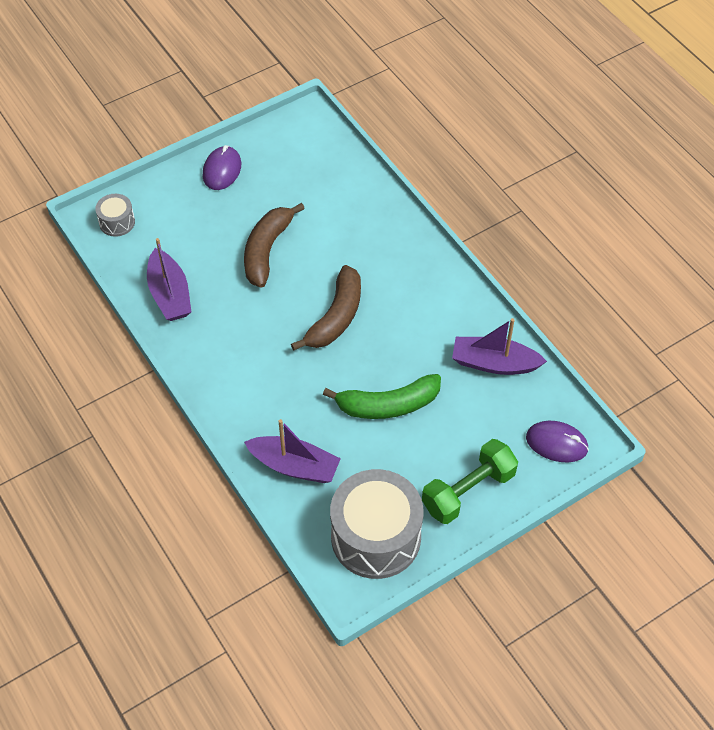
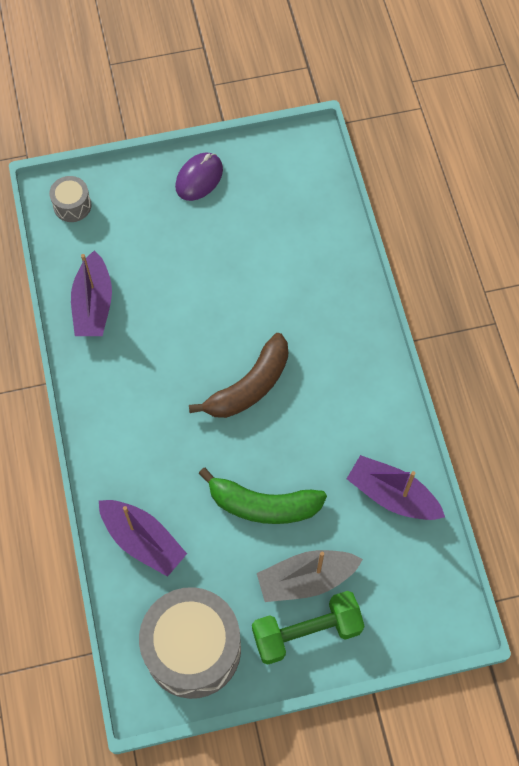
camera: 20 degrees right, 10 degrees up
brown banana [244,203,305,288] -> none
purple mouse [526,421,589,462] -> none
none -> grey boat [257,550,363,602]

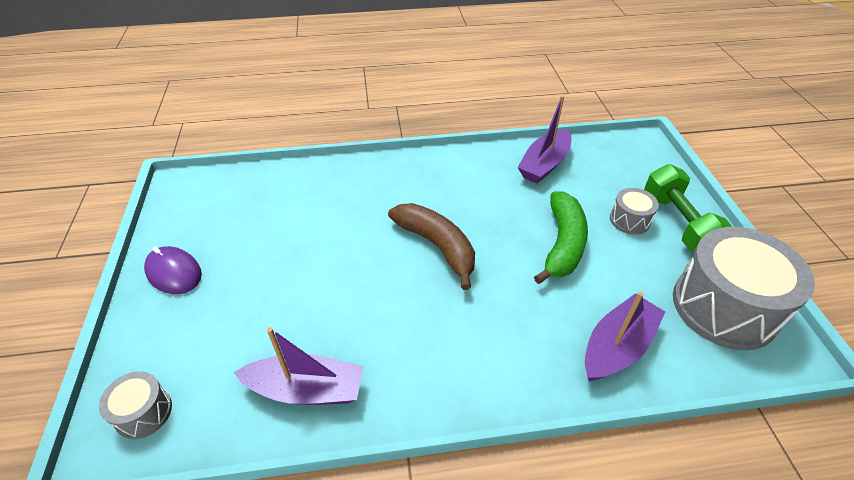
camera: 85 degrees left, 20 degrees down
grey boat [257,550,363,602] -> grey drum [610,188,659,235]

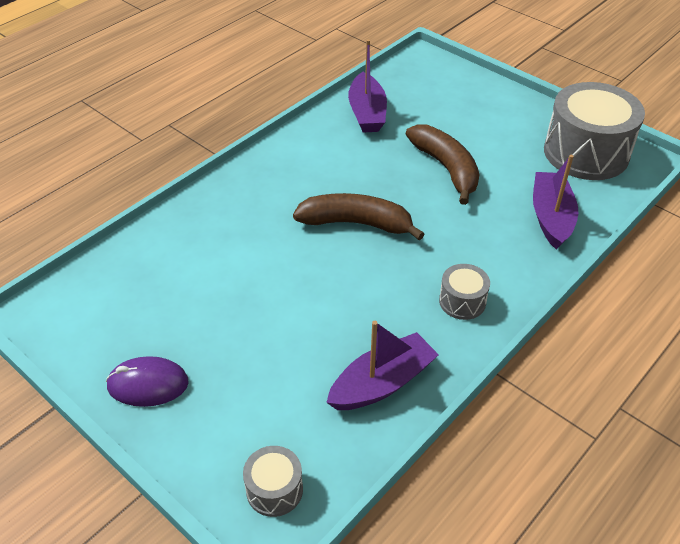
camera: 40 degrees left, 0 degrees up
green banana [534,191,588,284] -> brown banana [406,124,480,205]
grey drum [610,188,659,235] -> grey drum moved to [439,264,490,320]
green dumbbell [644,164,733,252] -> none

